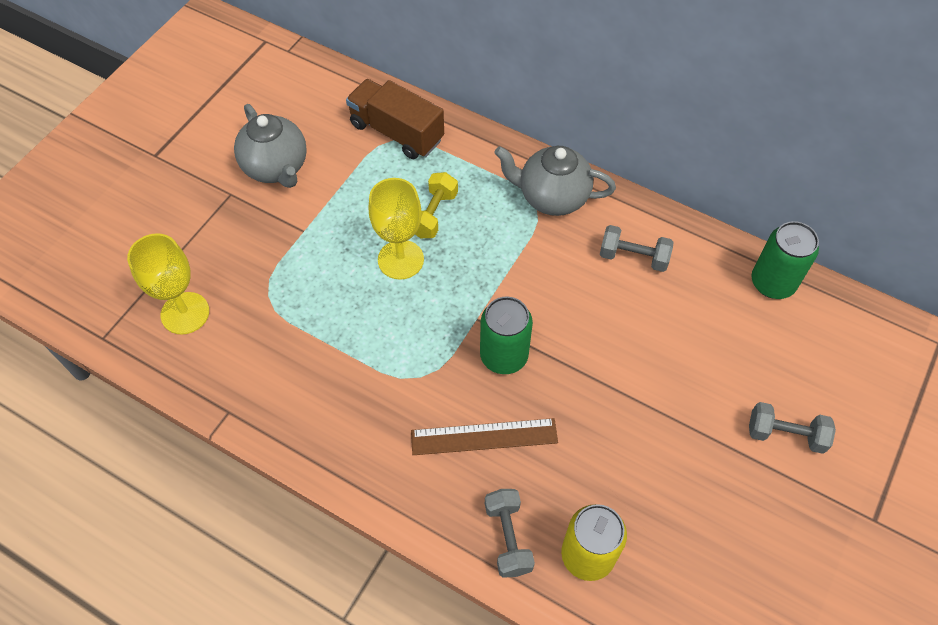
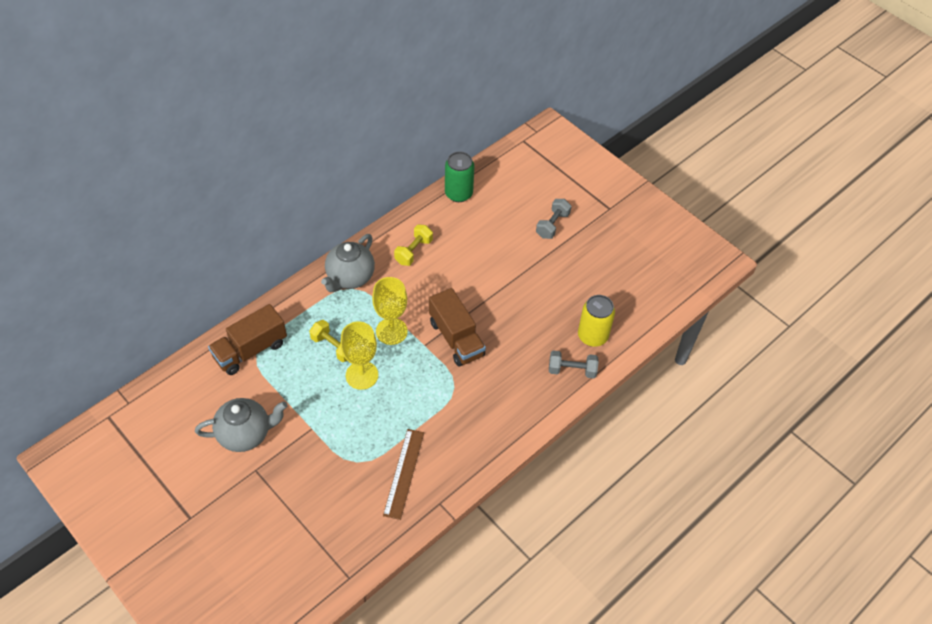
camera: 75 degrees left, 5 degrees down
yellow goblet [127,233,209,334] -> yellow goblet moved to [372,277,408,345]
brown ruler [411,418,558,455] -> brown ruler moved to [383,429,424,520]
green can [480,297,533,374] -> brown truck [429,288,486,367]
grey dumbbell [600,225,674,272] -> yellow dumbbell [394,225,433,266]

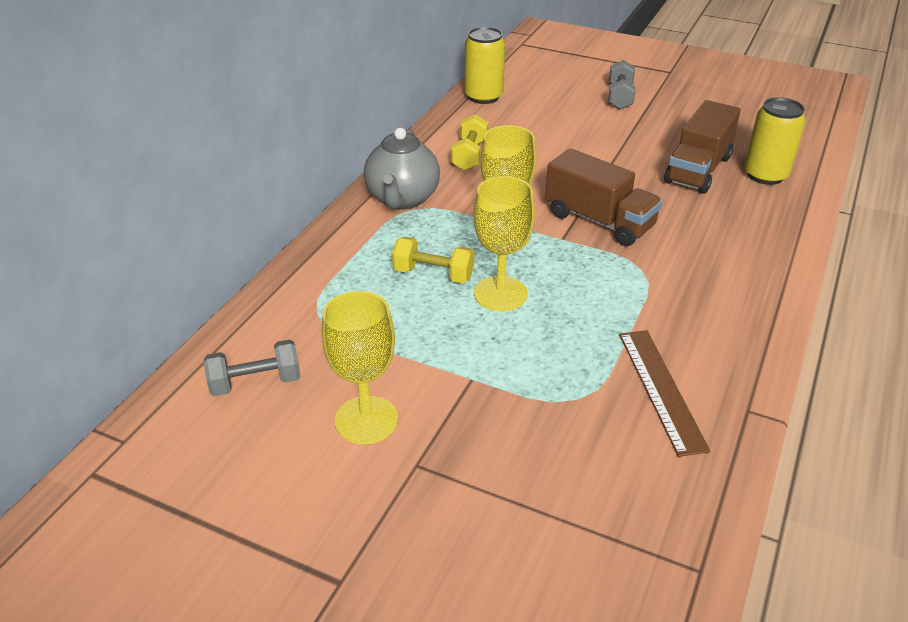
camera: 20 degrees left, 15 degrees down
grey teapot [195,398,287,452] -> yellow goblet [322,291,398,444]
brown truck [208,304,287,375] -> brown truck moved to [664,100,741,193]
green can [445,152,474,202] -> yellow can [464,27,505,104]
grey dumbbell [549,350,598,378] -> grey dumbbell moved to [204,339,301,397]

